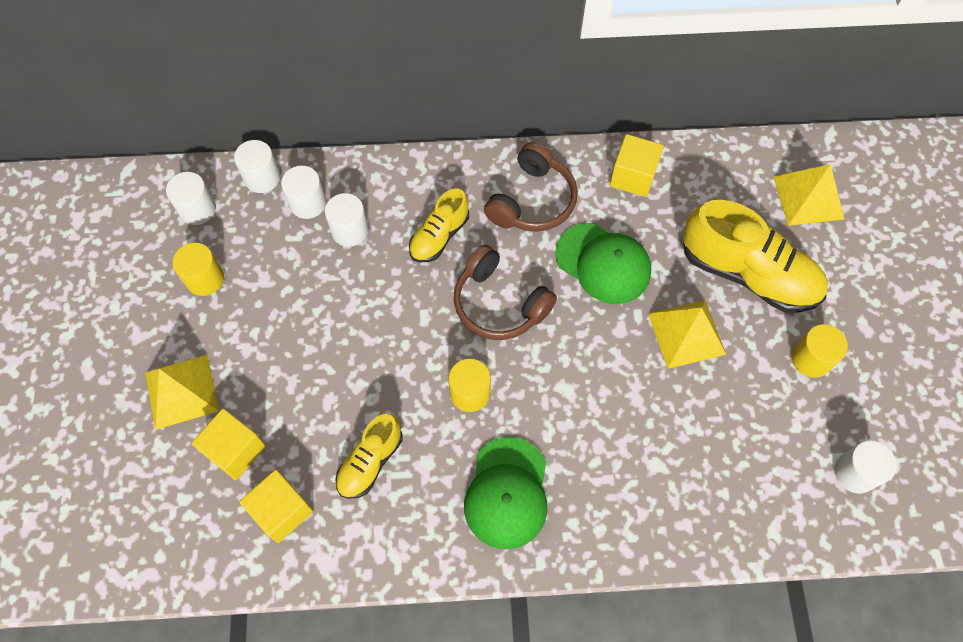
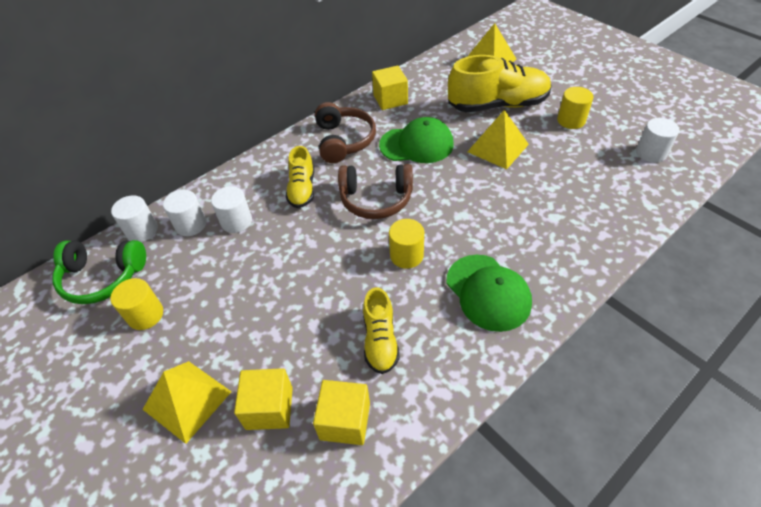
camera: 35 degrees left, 15 degrees down
white cylinder [166,172,216,225] -> green headphones [52,240,146,304]

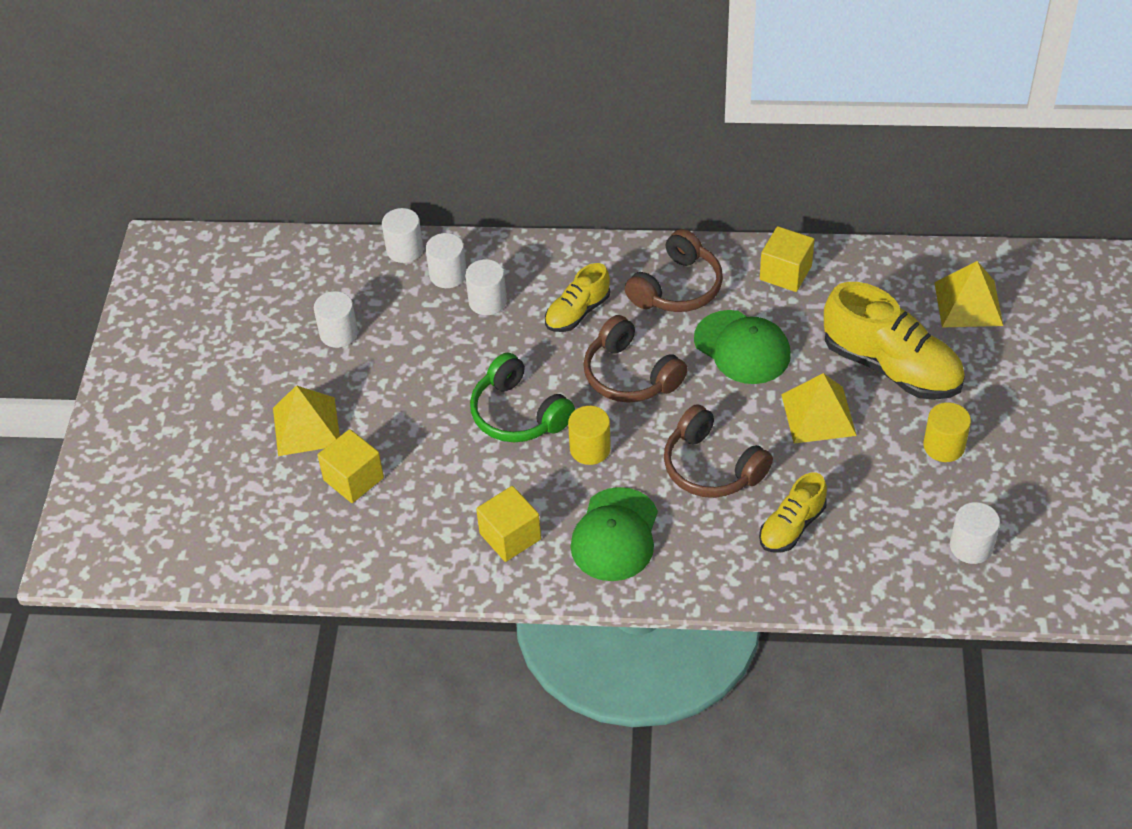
camera: 45 degrees right, 0 degrees up
green headphones [52,240,146,304] -> green headphones moved to [470,353,575,442]
yellow cylinder [111,278,163,330] -> white cylinder [314,291,358,348]
yellow cube [313,380,370,445] -> yellow cube moved to [476,486,541,562]
yellow shoe [363,287,400,374] -> yellow shoe moved to [759,473,827,552]
none -> brown headphones [664,404,773,498]

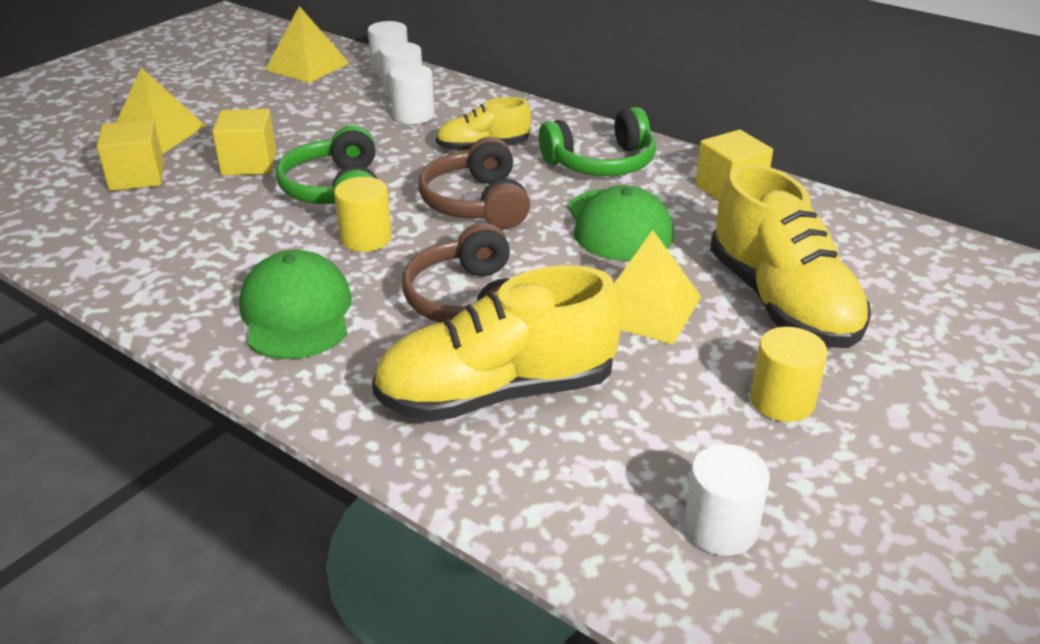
camera: 30 degrees right, 15 degrees down
white cylinder [314,291,358,348] -> none
yellow cube [476,486,541,562] -> yellow cube moved to [212,109,276,176]
green cap [571,487,658,581] -> green cap turned 120 degrees clockwise [239,250,352,359]
brown headphones [625,229,723,312] -> green headphones [539,107,656,176]
yellow shoe [759,473,827,552] -> yellow shoe [372,265,622,422], size x1.81
yellow pyramid [934,261,1003,327] -> yellow pyramid moved to [265,6,349,83]

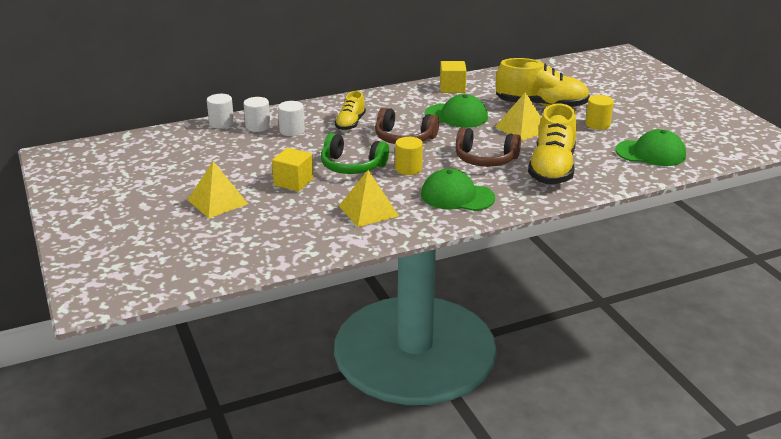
camera: 60 degrees left, 5 degrees down
yellow cube [97,120,164,191] -> none
yellow pyramid [265,6,349,83] -> yellow pyramid moved to [339,170,399,227]
green headphones [539,107,656,176] -> none
white cylinder [684,444,770,556] -> green cap [615,129,686,166]

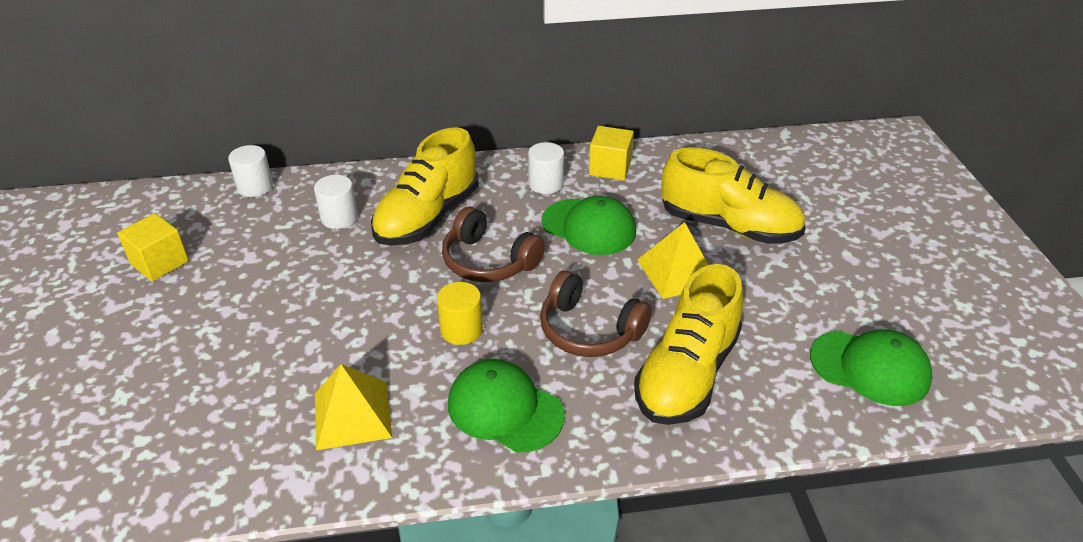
camera: 15 degrees right, 10 degrees up
yellow pyramid [187,161,248,218] -> none
white cylinder [243,97,271,132] -> white cylinder moved to [528,142,564,194]
yellow cube [272,148,314,191] -> yellow cube moved to [117,213,189,282]
green headphones [321,133,389,174] -> none
yellow shoe [335,91,366,130] -> yellow shoe [371,127,479,246], size x1.81
yellow cylinder [585,95,614,130] -> none

